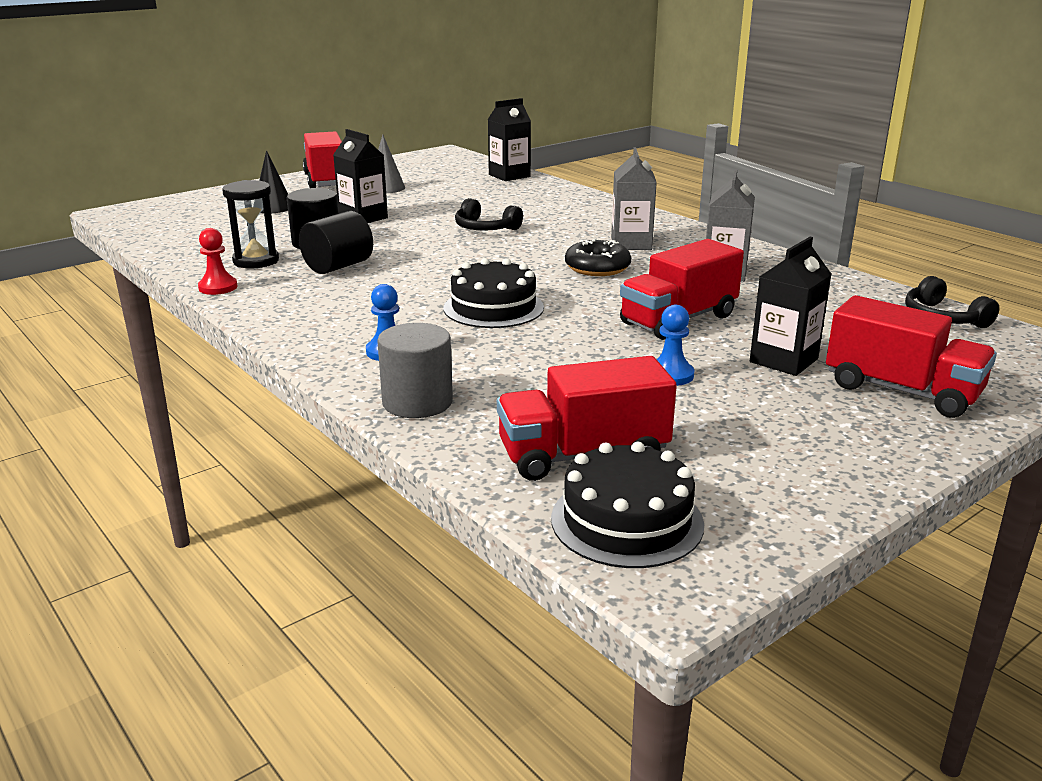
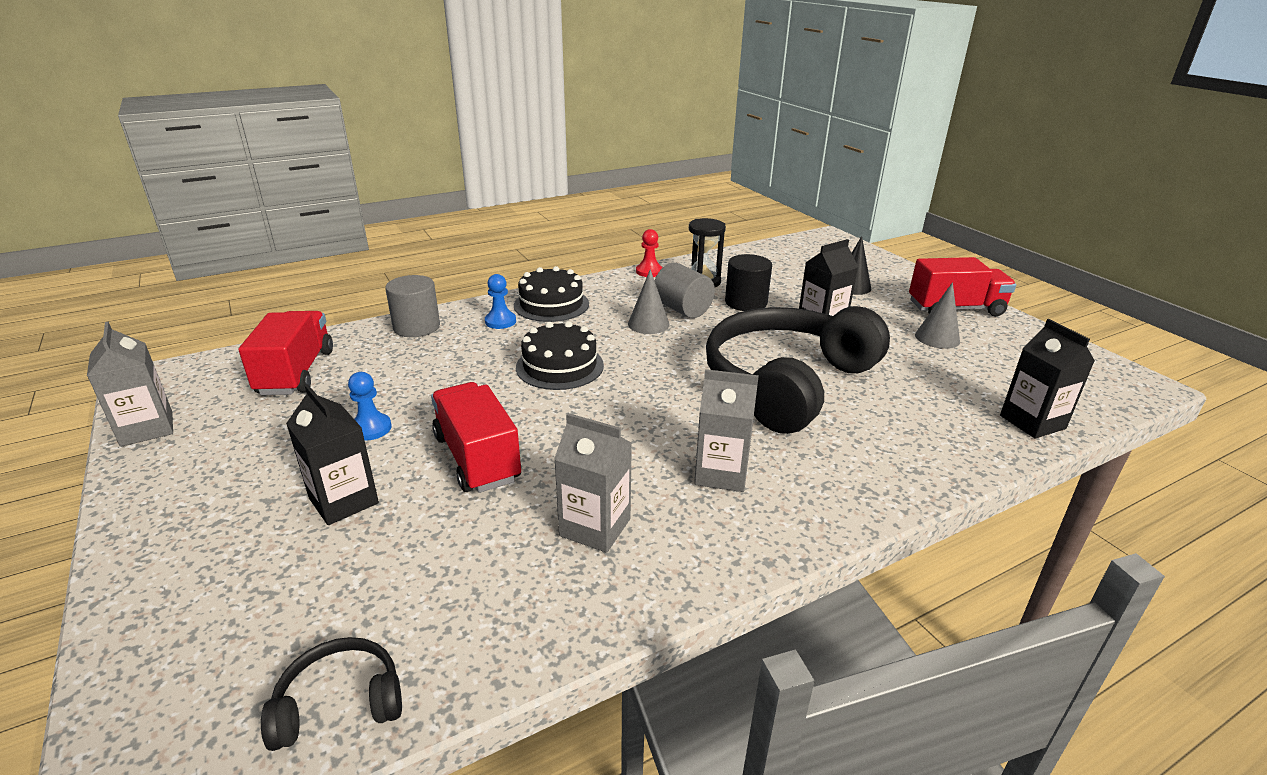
camera: 100 degrees right, 5 degrees up
black cylinder [299,211,373,274] -> grey cylinder [655,263,715,318]
black headphones [455,198,523,231] -> black headphones [706,306,890,434], size x2.50
black cake [551,442,704,568] -> black cake moved to [514,266,589,322]
black donut [565,239,631,276] -> none
red truck [826,295,997,418] -> none
none -> grey carton [87,321,173,447]
none -> grey cone [628,269,670,334]

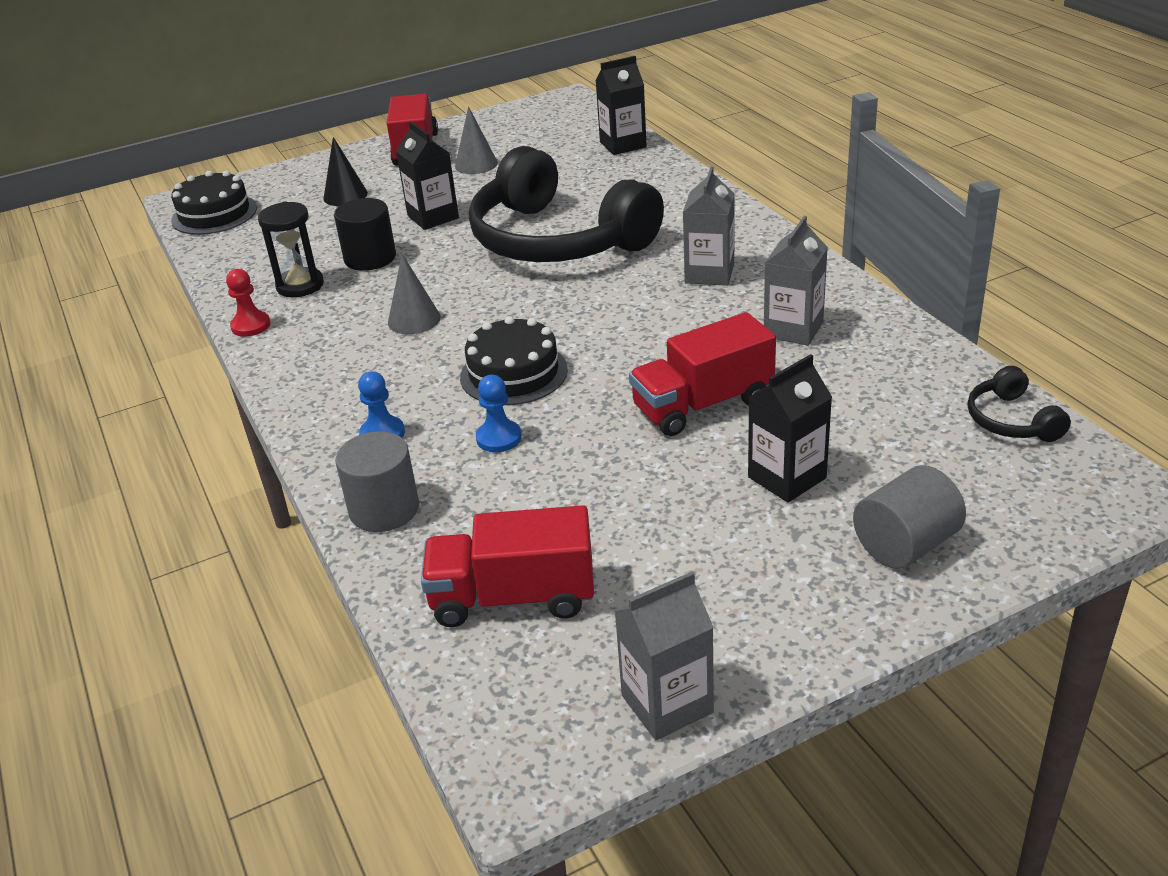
camera: 85 degrees left, 5 degrees up
blue pawn [348,372,392,441] -> blue pawn moved to [476,375,522,452]
black cake [514,266,589,322] -> black cake moved to [171,171,257,235]
grey cylinder [655,263,715,318] -> grey cylinder moved to [853,465,966,569]

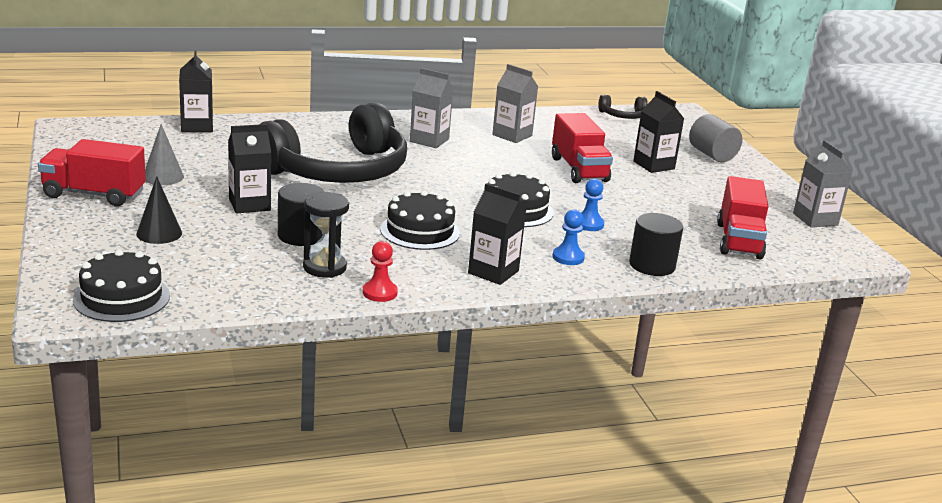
camera: 85 degrees left, 10 degrees down
grey cylinder [335,431,419,532] -> black cylinder [629,213,683,276]
grey cone [388,254,441,334] -> black cake [380,190,460,250]
none -> black carton [468,183,526,285]

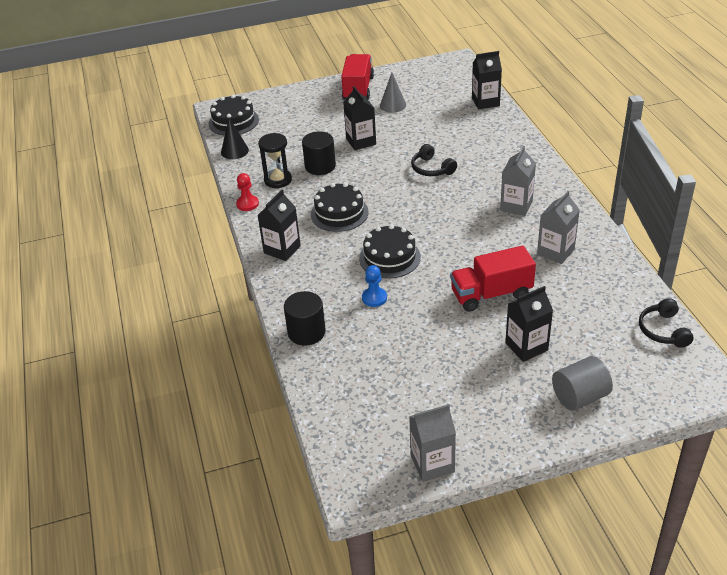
camera: 95 degrees right, 15 degrees up
black cone [136,176,182,244] -> black cone moved to [221,118,249,159]
black headphones [259,102,407,183] -> black headphones [411,144,457,176], size x0.40
blue pawn [553,209,585,265] -> none
red truck [717,176,769,260] -> none

